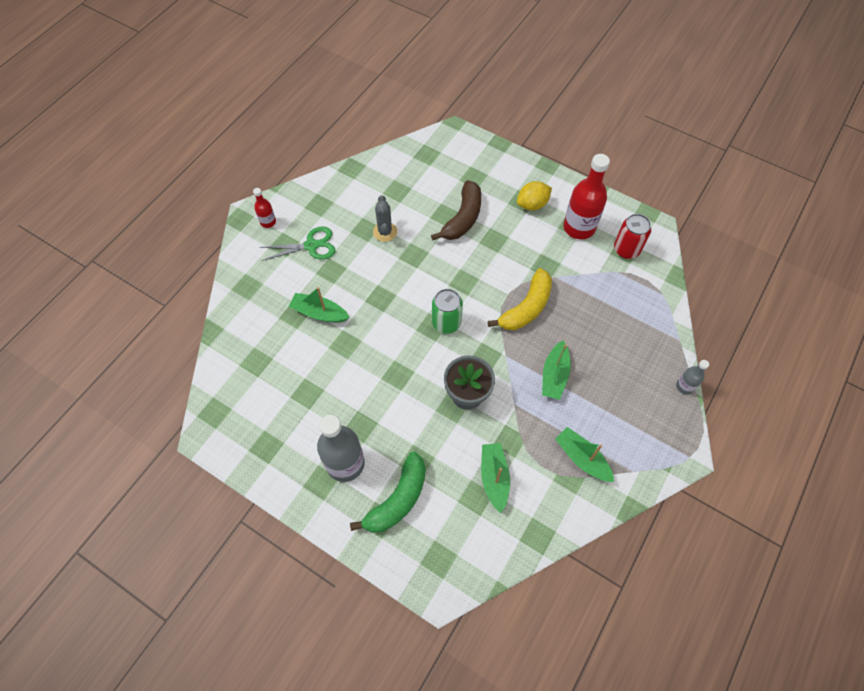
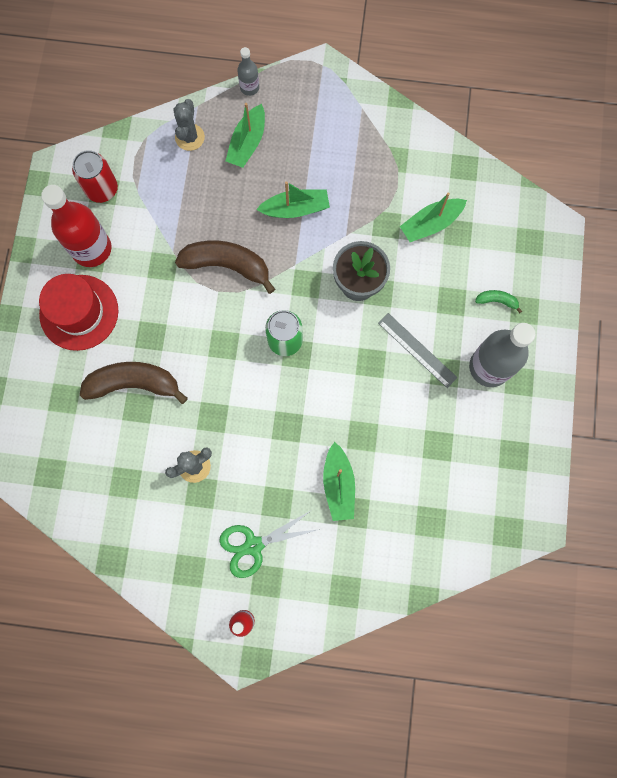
camera: 115 degrees left, 15 degrees up
green scissors [260,226,336,261] -> green scissors turned 75 degrees counterclockwise [219,511,320,578]
green banana [350,452,426,533] -> green banana [475,290,522,313], size x0.46
yellow banana [488,268,552,330] -> brown banana [175,240,275,294]
yellow lemon [517,181,552,210] -> red hat [39,274,118,351]
green boat [555,427,614,482] -> green boat moved to [226,103,265,168]
none -> grey cactus [173,99,205,151]
none -> grey ruler [378,313,458,388]

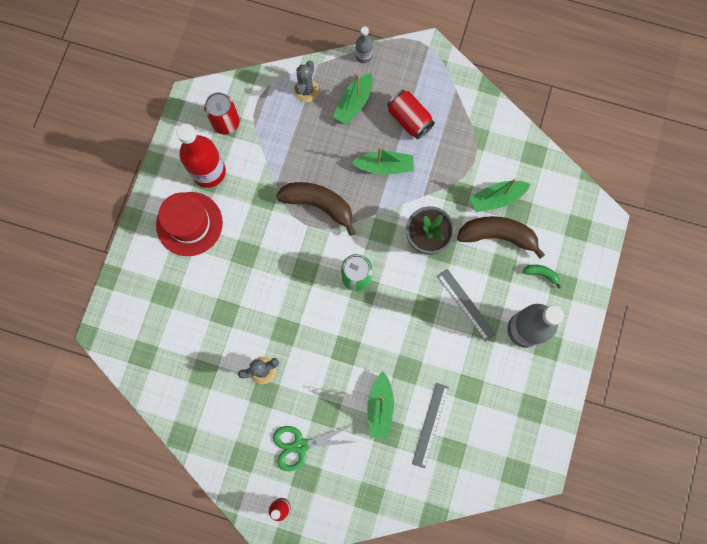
camera: 10 degrees right, 0 degrees up
brown banana [80,362,188,404] -> brown banana moved to [457,216,545,259]
none -> red can [387,90,435,139]
none -> grey ruler [412,383,449,468]

